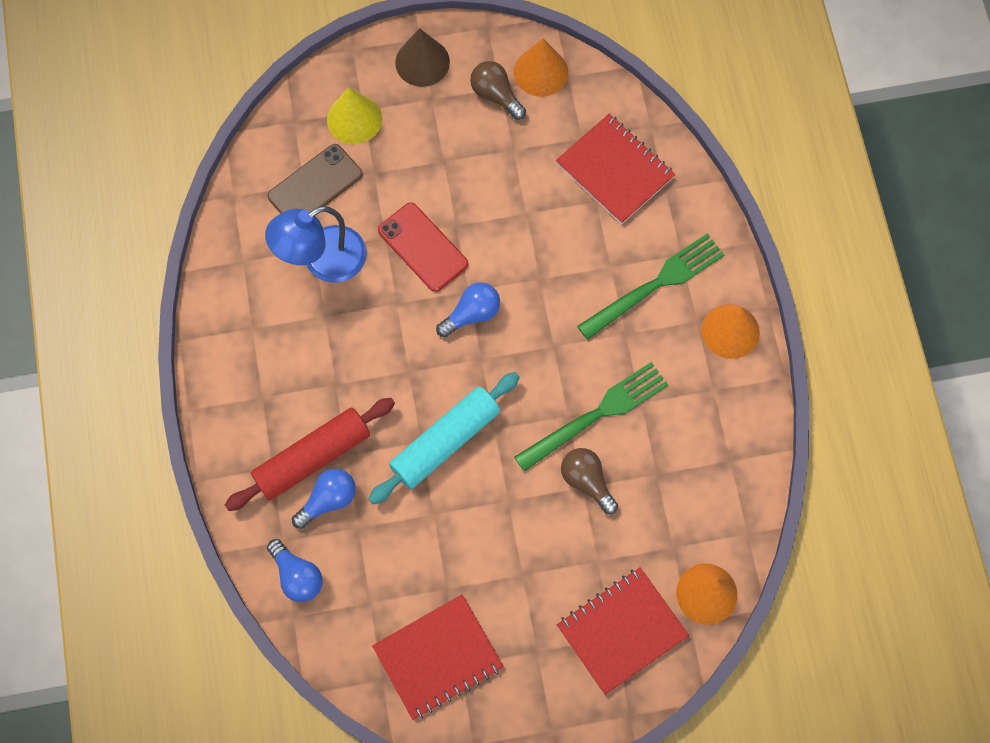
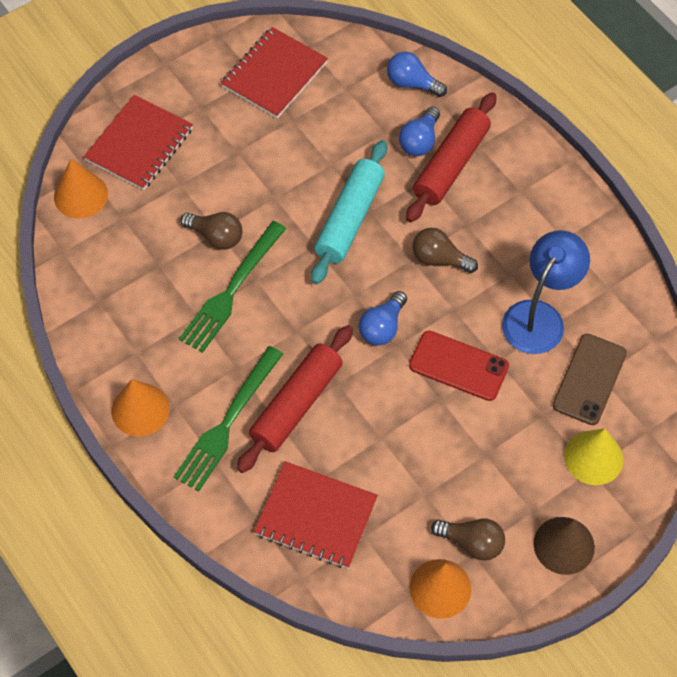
camera: 155 degrees right, 10 degrees down
none -> red rolling pin [237,325,353,473]
none -> brown light bulb [413,228,478,273]

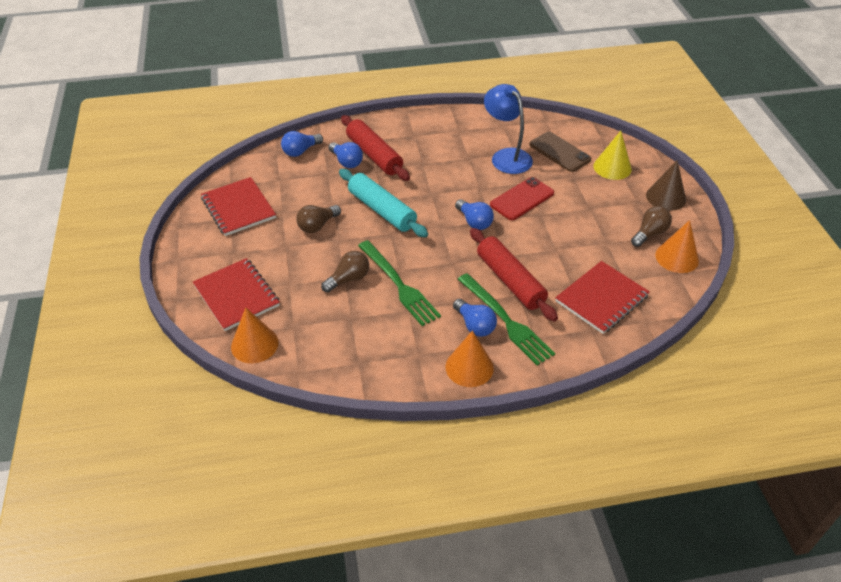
camera: 65 degrees left, 15 degrees down
brown light bulb [413,228,478,273] -> brown light bulb moved to [296,205,341,233]
none -> blue light bulb [453,299,497,337]

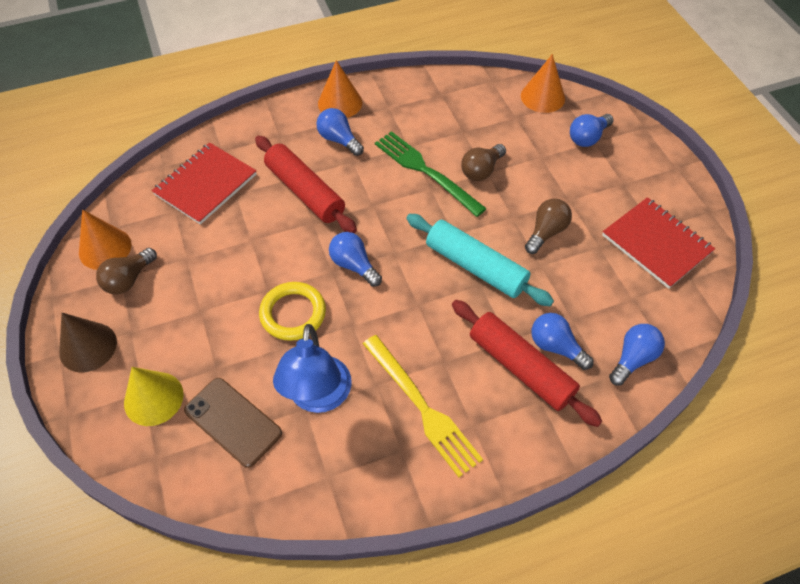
camera: 170 degrees right, 10 degrees up
red notebook [193,258,280,331] -> blue light bulb [570,114,614,147]
green fork [458,273,555,366] -> none
blue lamp [484,84,533,174] -> blue lamp turned 45 degrees clockwise [273,324,352,413]
red phone [490,177,554,220] -> yellow ring [259,282,326,341]
none -> yellow fork [363,335,483,477]

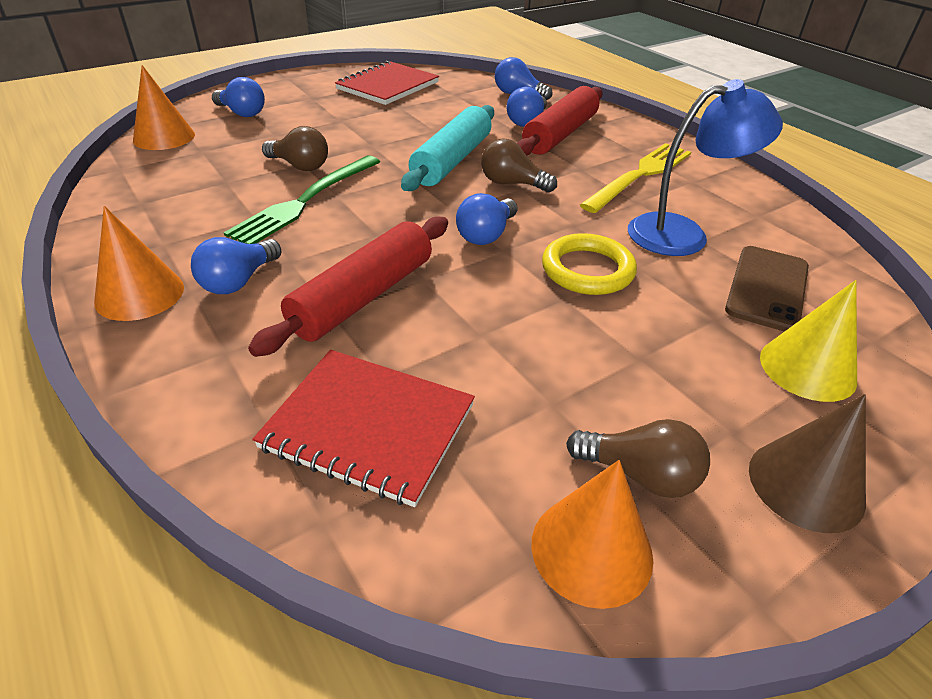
camera: 105 degrees left, 15 degrees down
brown light bulb [525,199,572,254] -> brown light bulb moved to [481,138,557,193]

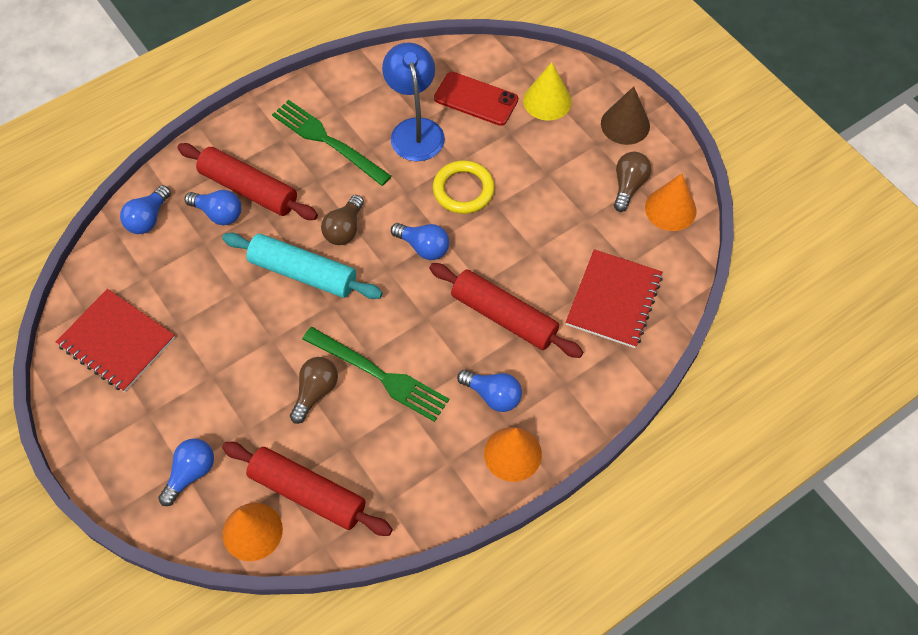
camera: 90 degrees left, 20 degrees up
yellow fork [580,143,691,213] -> green fork [272,100,392,186]
brown phone [725,246,809,332] -> red phone [434,72,518,126]
none -> red rolling pin [222,442,393,536]

